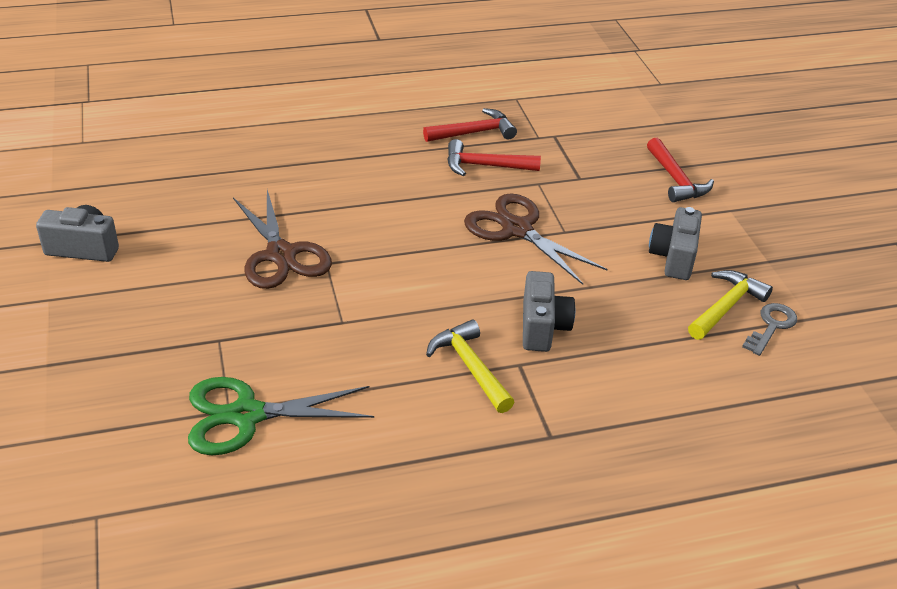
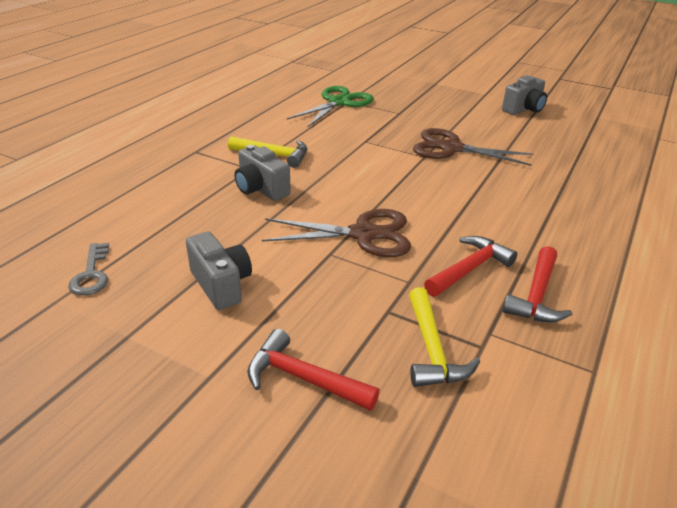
camera: 135 degrees right, 5 degrees down
yellow hammer [688,270,773,340] -> yellow hammer moved to [409,287,480,387]

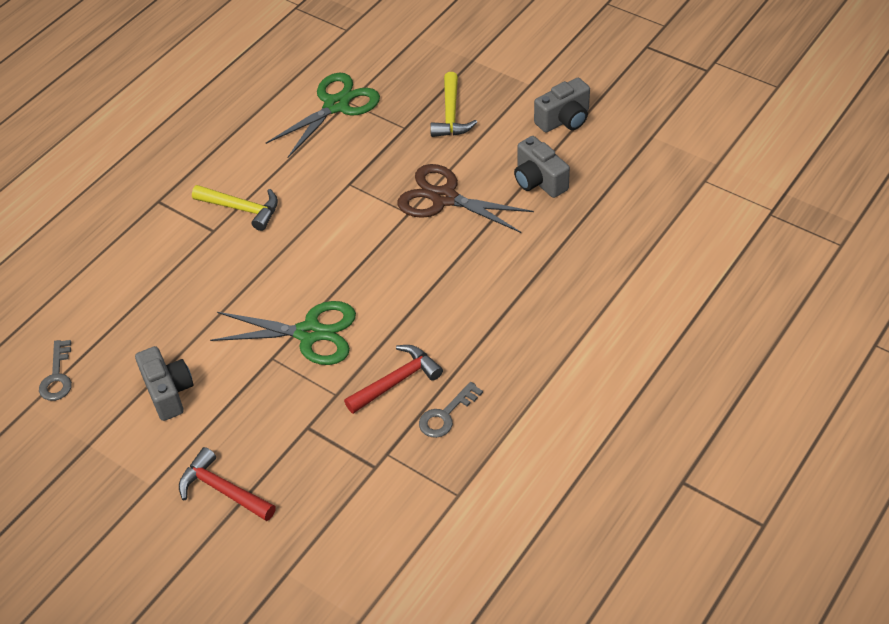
camera: 10 degrees right, 15 degrees up
grey camera [234,145,291,201] -> grey camera moved to [514,136,570,198]
brown scissors [262,209,411,257] -> green scissors [210,301,356,365]
yellow hammer [409,287,480,387] -> yellow hammer moved to [430,72,477,137]
red hammer [503,246,573,323] -> grey key [419,382,483,438]

